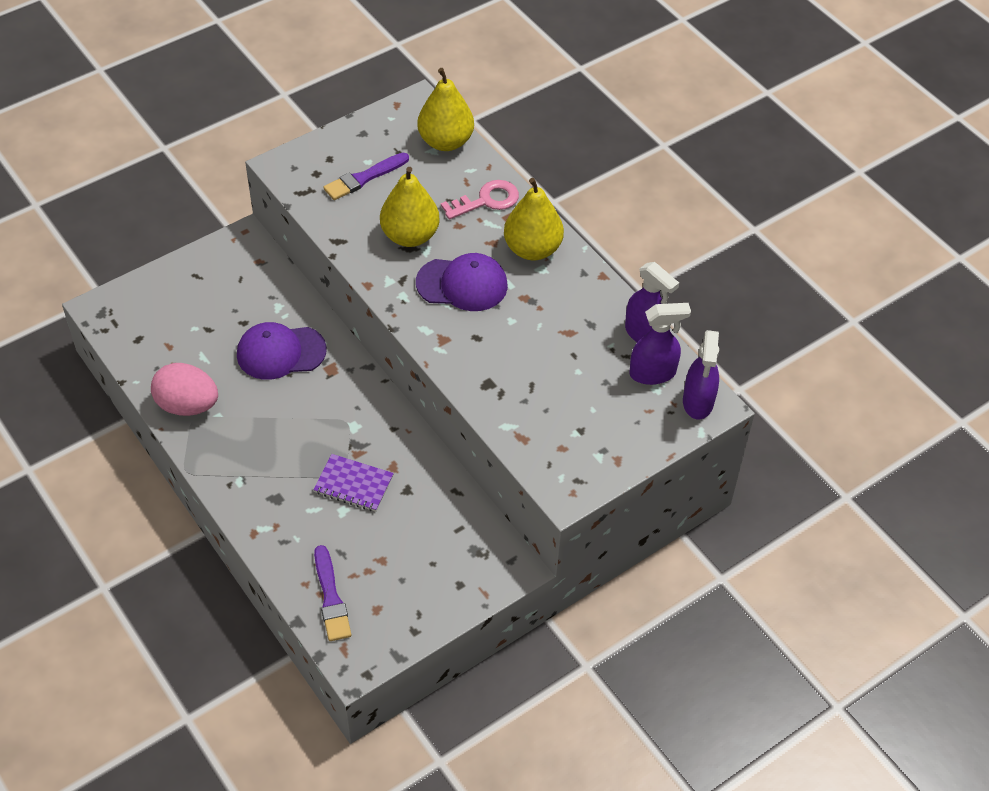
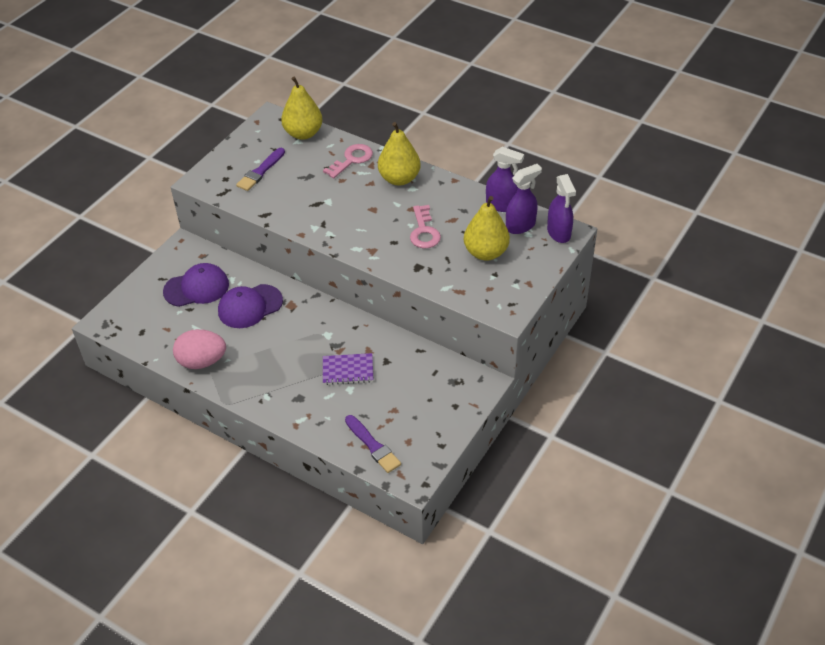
camera: 20 degrees left, 5 degrees down
yellow pear [380,167,440,247] -> yellow pear moved to [464,196,510,261]
purple cap [416,253,508,311] -> purple cap moved to [163,263,229,307]
none -> pink key [410,205,441,248]

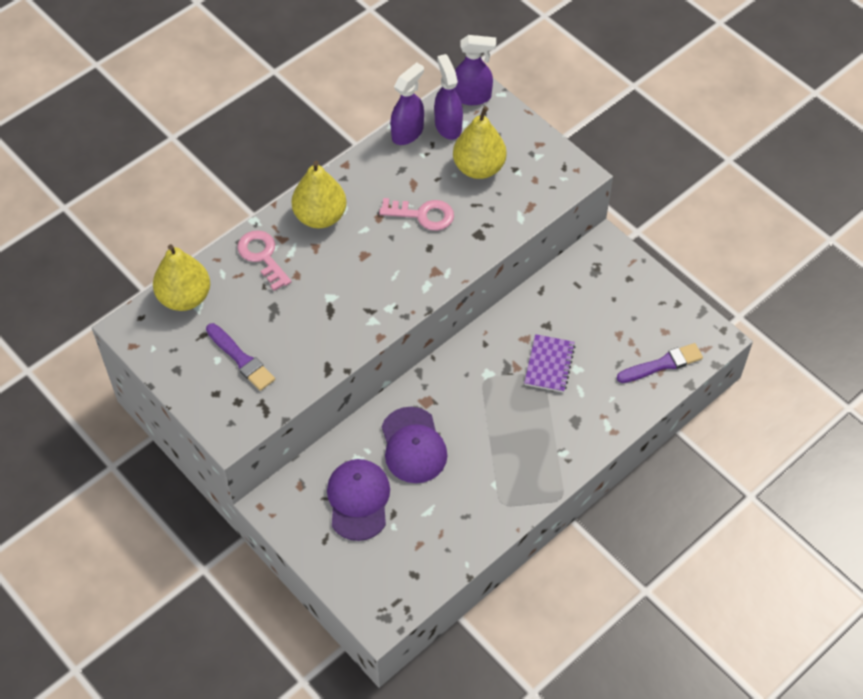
camera: 75 degrees left, 10 degrees up
pink egg [173,329,226,369] -> none

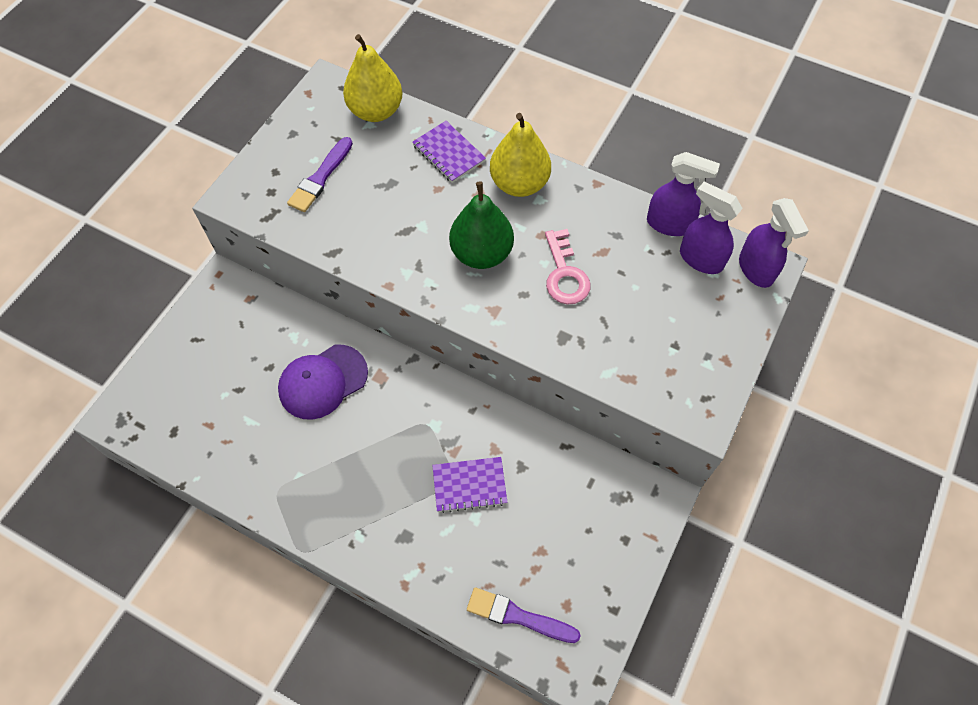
camera: 70 degrees right, 5 degrees up
pink key [237,230,292,291] -> purple notebook [412,121,486,183]
purple cap [327,459,390,541] -> none
purple spray bottle [434,54,463,140] -> purple spray bottle turned 105 degrees counterclockwise [680,182,743,274]
yellow pear [453,106,507,179] -> none
purple brush [617,343,703,383] -> purple brush turned 150 degrees clockwise [467,587,581,643]
none -> green pear [449,181,514,269]

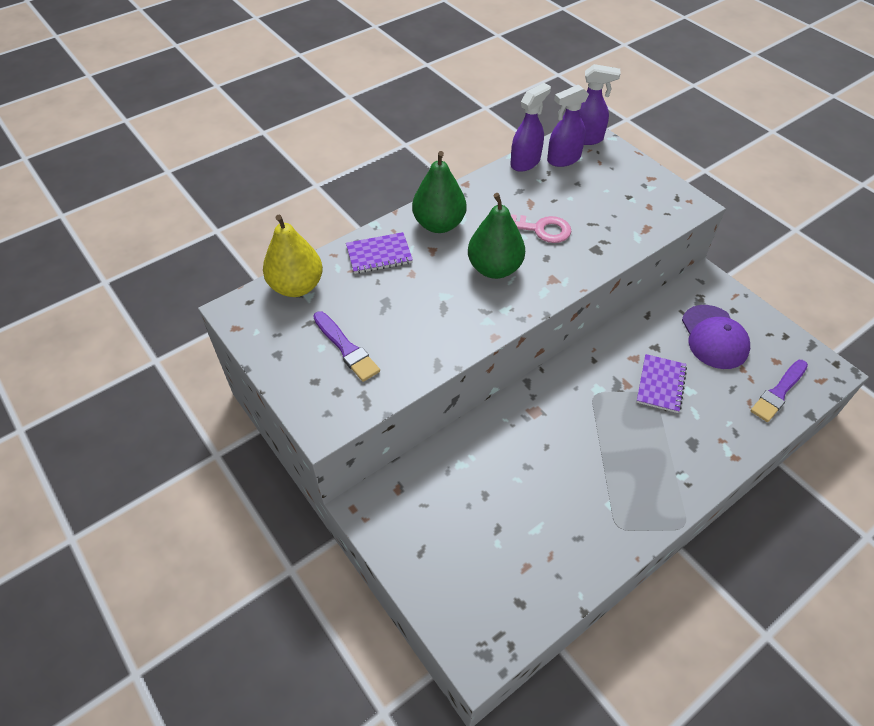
camera: 65 degrees left, 10 degrees down
purple cap [278,345,368,420] -> purple cap moved to [682,305,750,369]
yellow pear [490,113,551,197] -> green pear [412,151,467,233]

